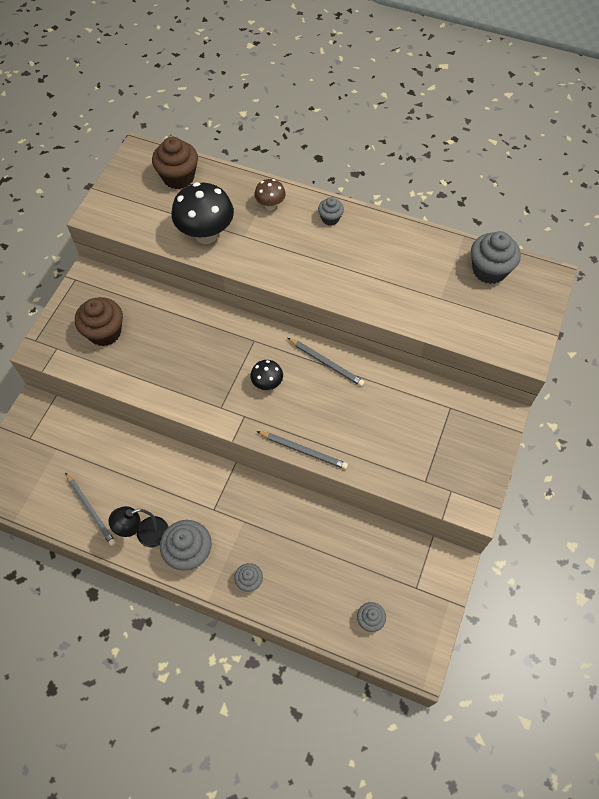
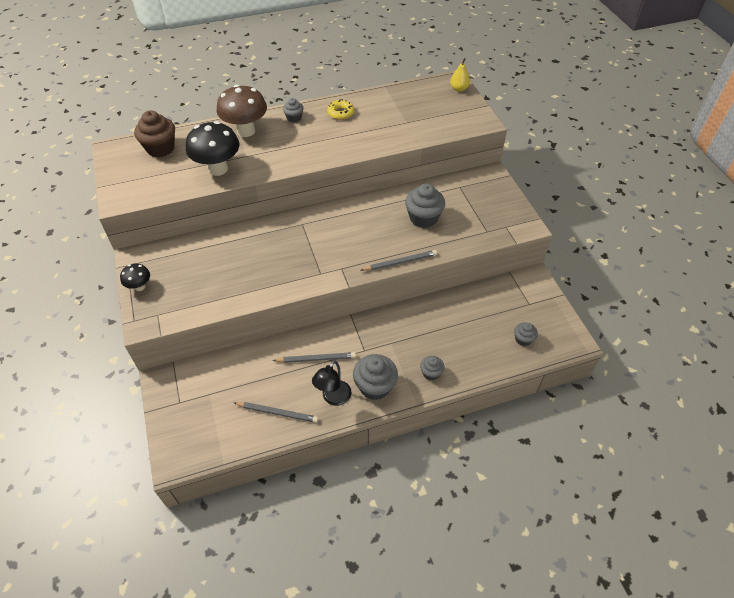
camera: 40 degrees left, 10 degrees down
brown cupcake [75,297,123,346] -> none
black mushroom [250,360,283,390] -> black mushroom moved to [120,263,150,291]
brown mushroom [255,179,286,210] -> brown mushroom [216,85,267,137], size x1.92
grey pencil [288,338,365,387] -> grey pencil moved to [273,352,356,363]
grey cupcake [471,231,521,284] -> grey cupcake moved to [405,184,445,228]
none -> yellow donut [327,99,354,120]
none -> yellow pear [450,58,470,92]

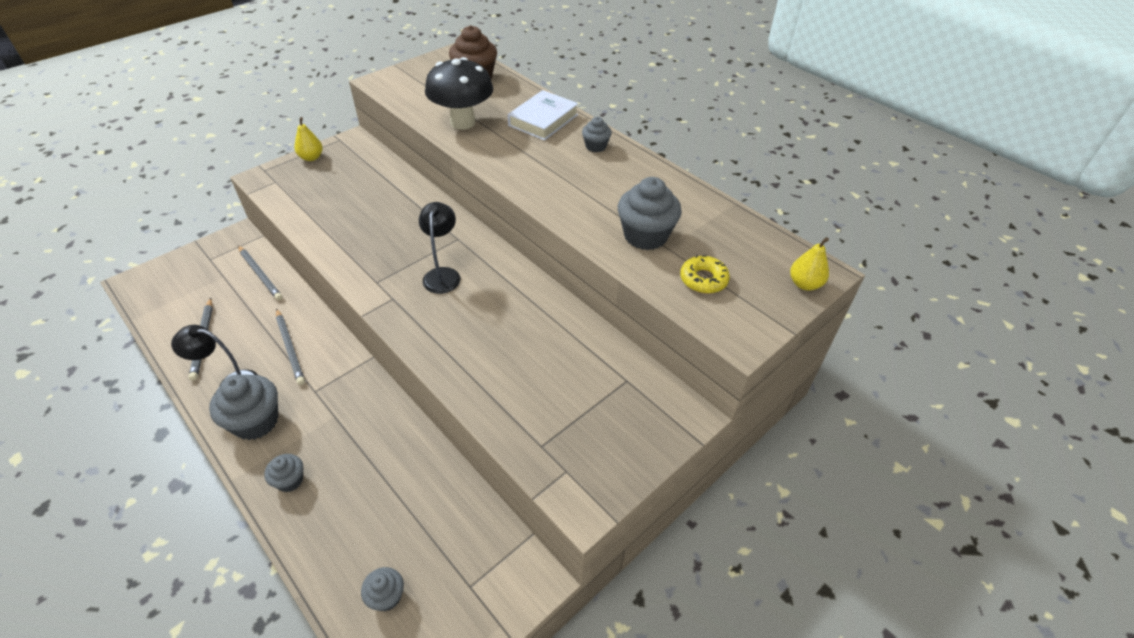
camera: 65 degrees right, 5 degrees down
black mushroom [120,263,150,291] -> yellow pear [294,117,323,161]
brown mushroom [216,85,267,137] -> white book [508,90,578,140]
yellow donut [327,99,354,120] -> yellow donut moved to [680,255,730,294]
grey pencil [361,250,437,271] -> grey pencil moved to [238,246,282,300]
grey cupcake [405,184,445,228] -> grey cupcake moved to [618,177,682,250]
none -> black lamp [419,202,460,294]

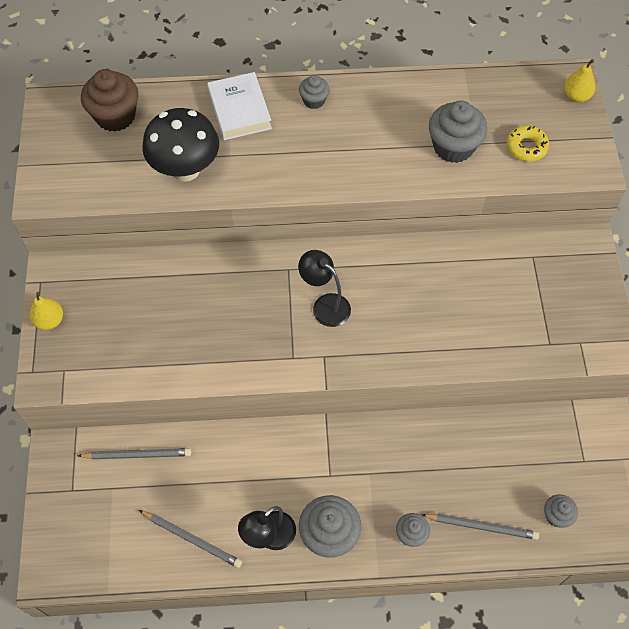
camera: 50 degrees left, 15 degrees up
grey pencil [276,308,305,385] -> grey pencil moved to [421,513,539,540]

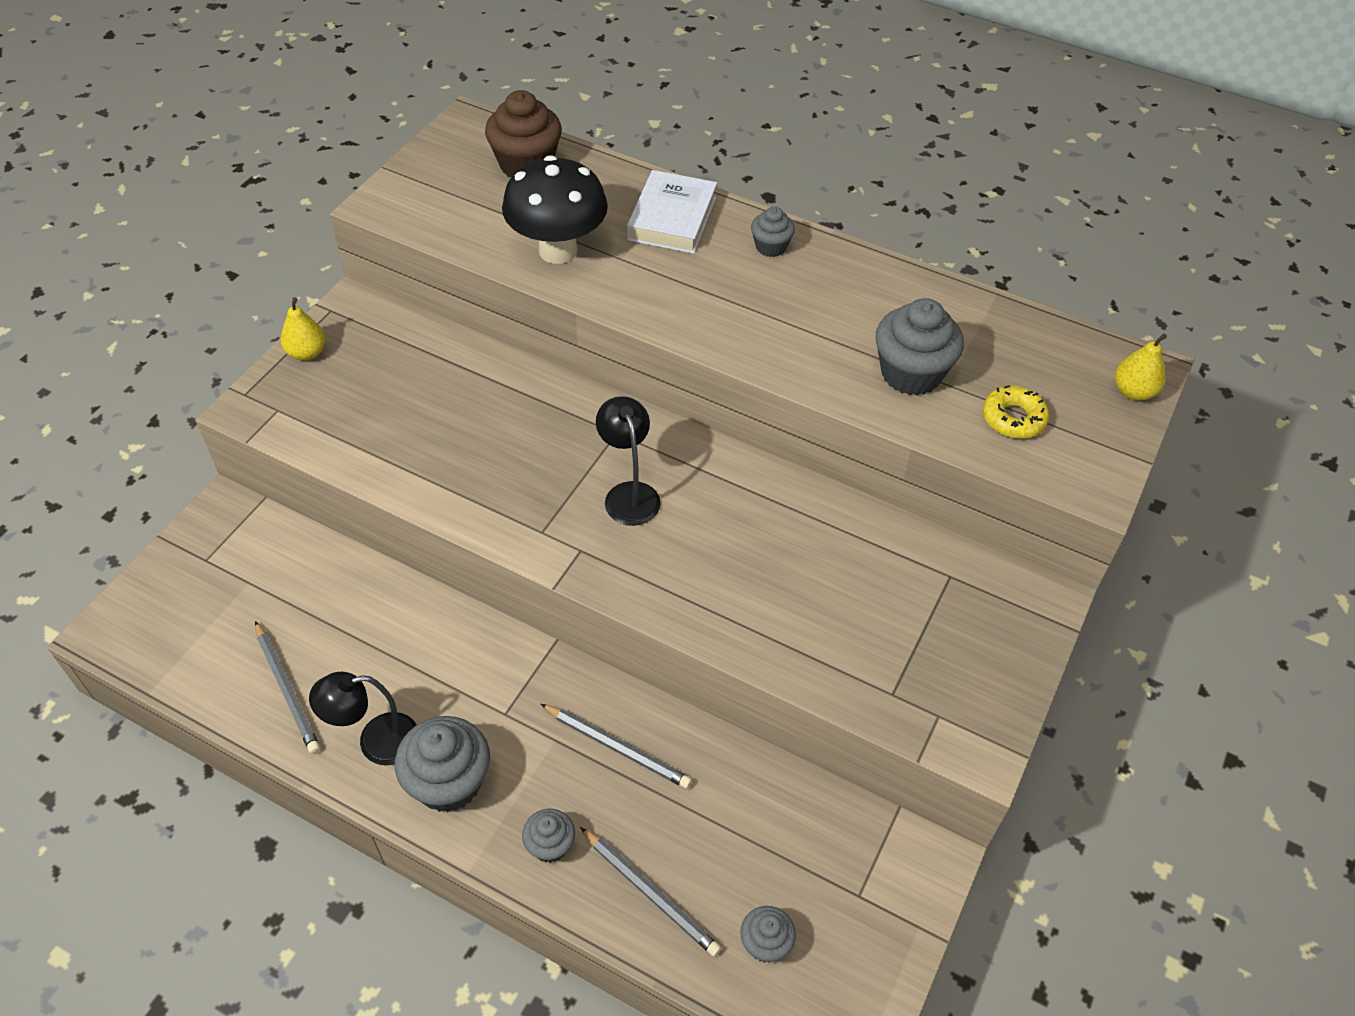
camera: 30 degrees right, 10 degrees down
grey pencil [77,448,191,459] -> grey pencil moved to [541,704,692,789]

